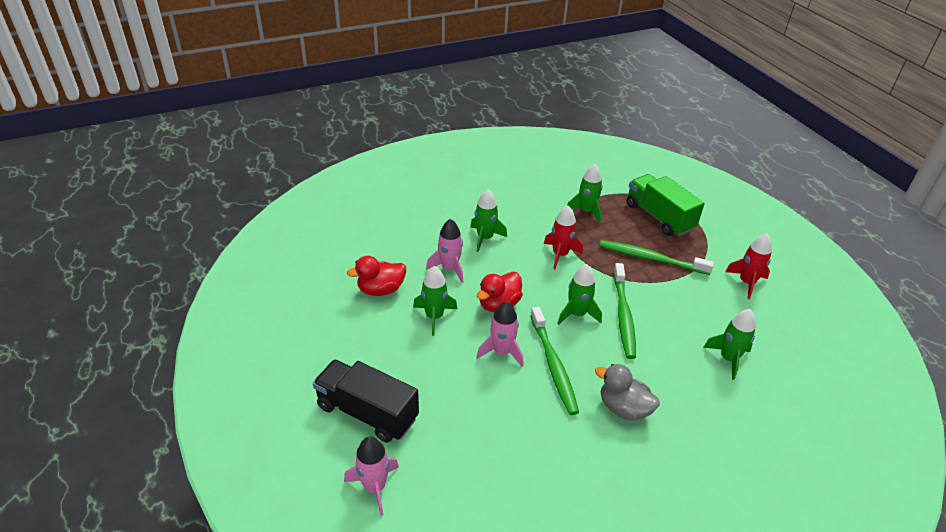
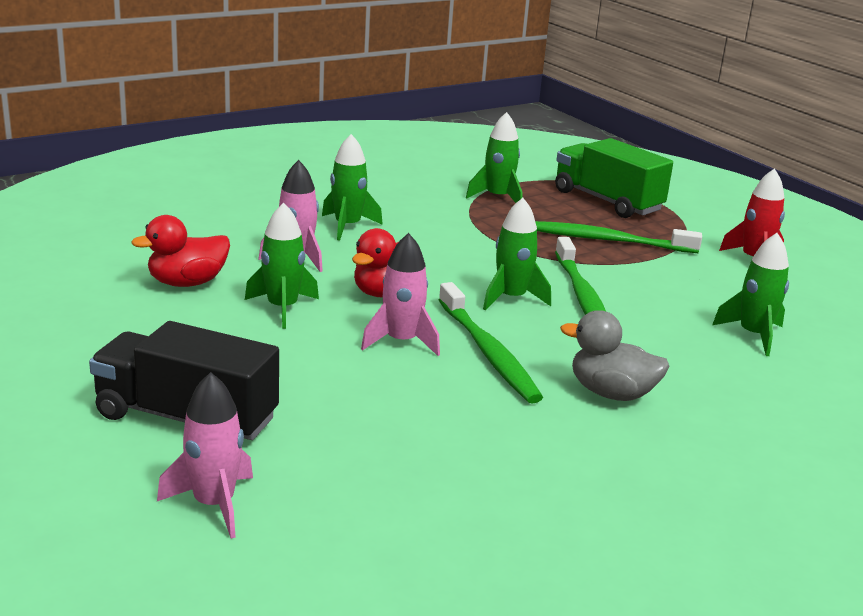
camera: 10 degrees left, 15 degrees down
red rocket [544,206,583,269] -> none

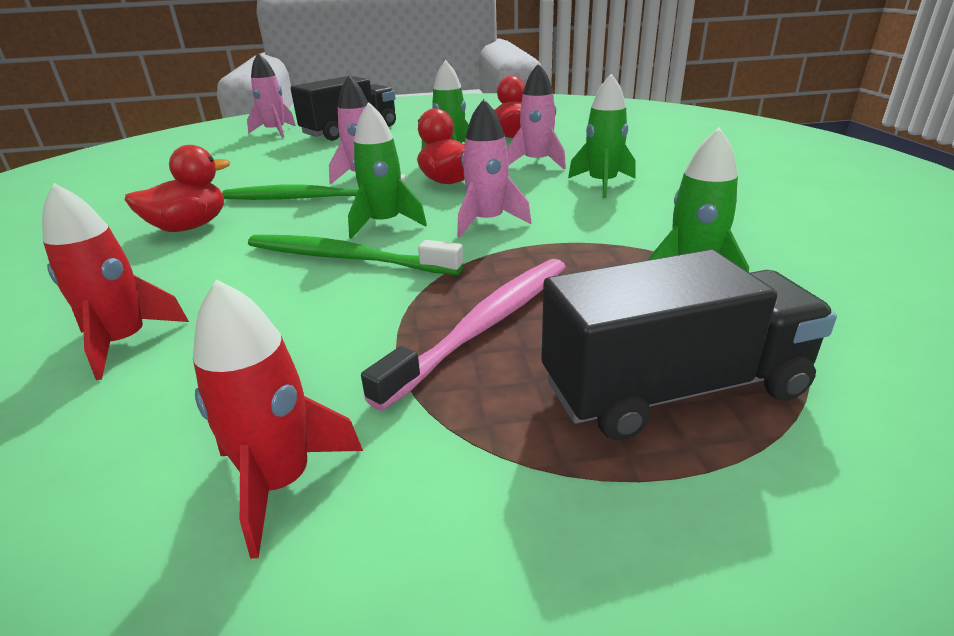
camera: 120 degrees right, 5 degrees up
green toothbrush [535,221,702,253] -> pink toothbrush [361,259,566,411]
green truck [555,138,673,218] -> black truck [542,249,837,441]
grey duck [560,310,670,401] -> red duck [125,145,230,232]
green rocket [712,233,789,356] -> red rocket [42,183,189,380]
none -> pink rocket [457,99,532,237]

